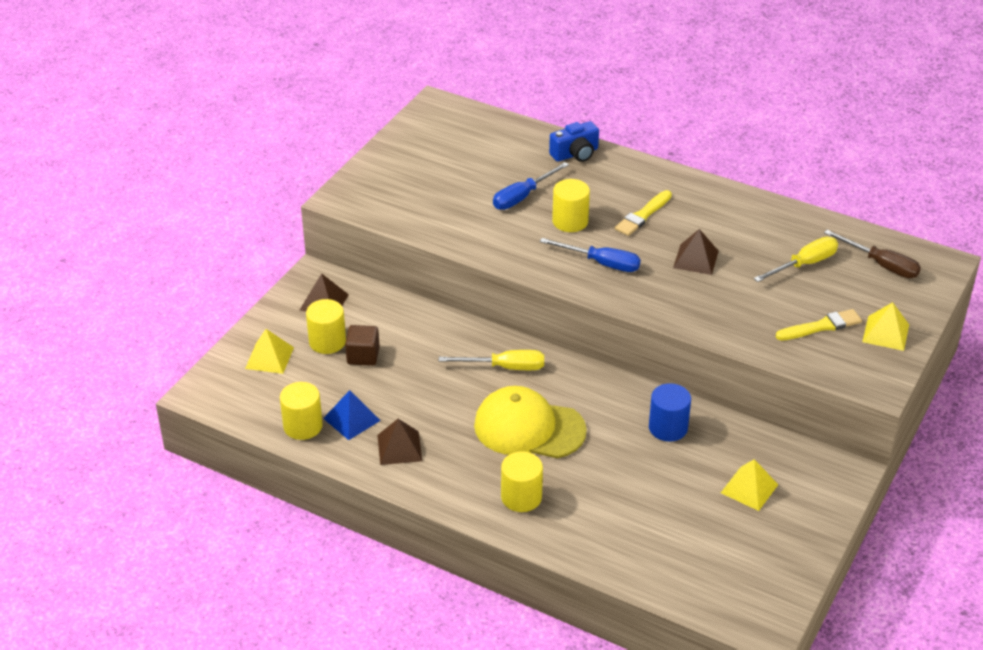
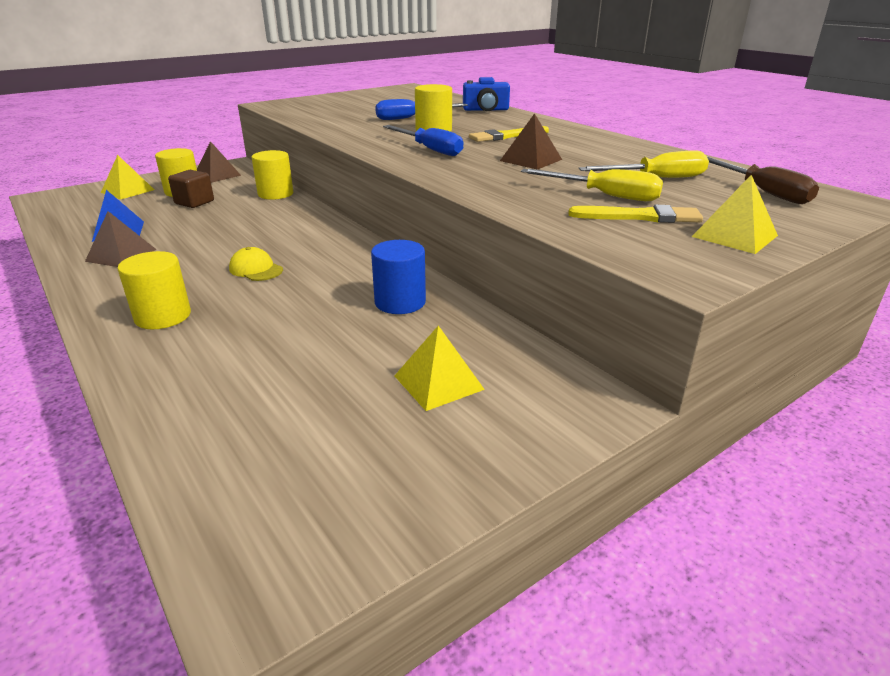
camera: 25 degrees right, 10 degrees down
yellow cylinder [280,382,323,440] -> yellow cylinder moved to [252,150,293,200]
yellow screwdriver [439,350,544,370] -> yellow screwdriver moved to [521,169,663,201]
yellow cap [474,386,587,458] -> yellow cap [229,247,283,281], size x0.45

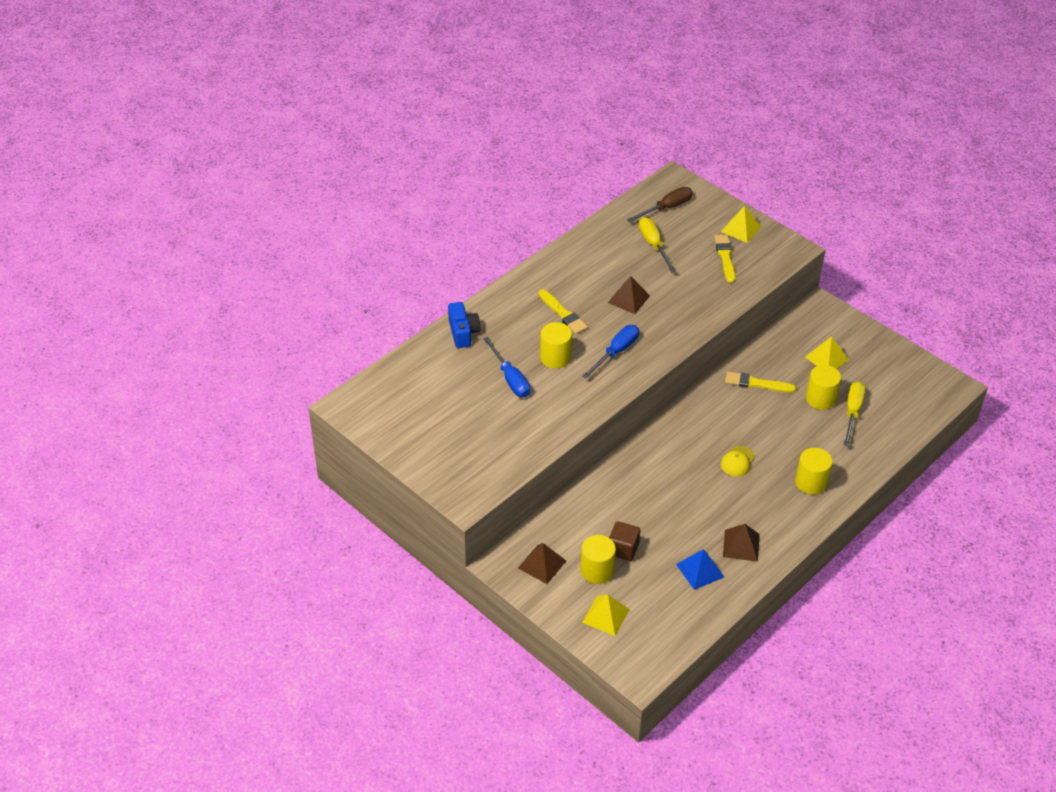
camera: 100 degrees left, 15 degrees up
yellow cylinder [252,150,293,200] -> yellow cylinder moved to [806,365,841,410]
blue cylinder [371,240,426,314] -> yellow brush [725,371,796,393]
yellow screwdriver [521,169,663,201] -> yellow screwdriver moved to [844,382,866,447]

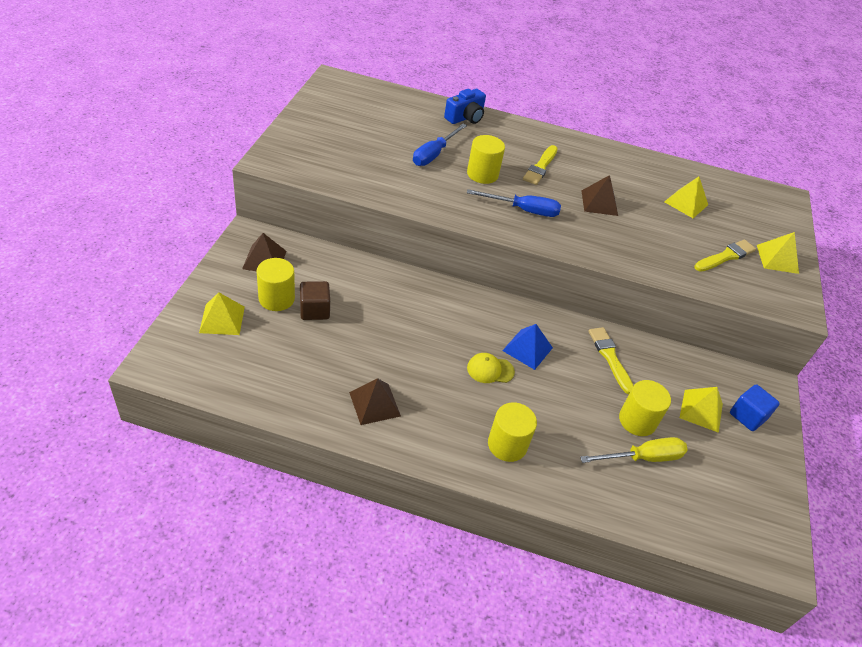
camera: 55 degrees right, 0 degrees up
brown screwdriver [627,187,693,222] -> none
yellow screwdriver [639,217,676,273] -> yellow pyramid [664,176,708,218]
blue pyramid [676,549,724,590] -> blue pyramid moved to [502,324,553,370]
none -> blue cube [730,384,780,431]

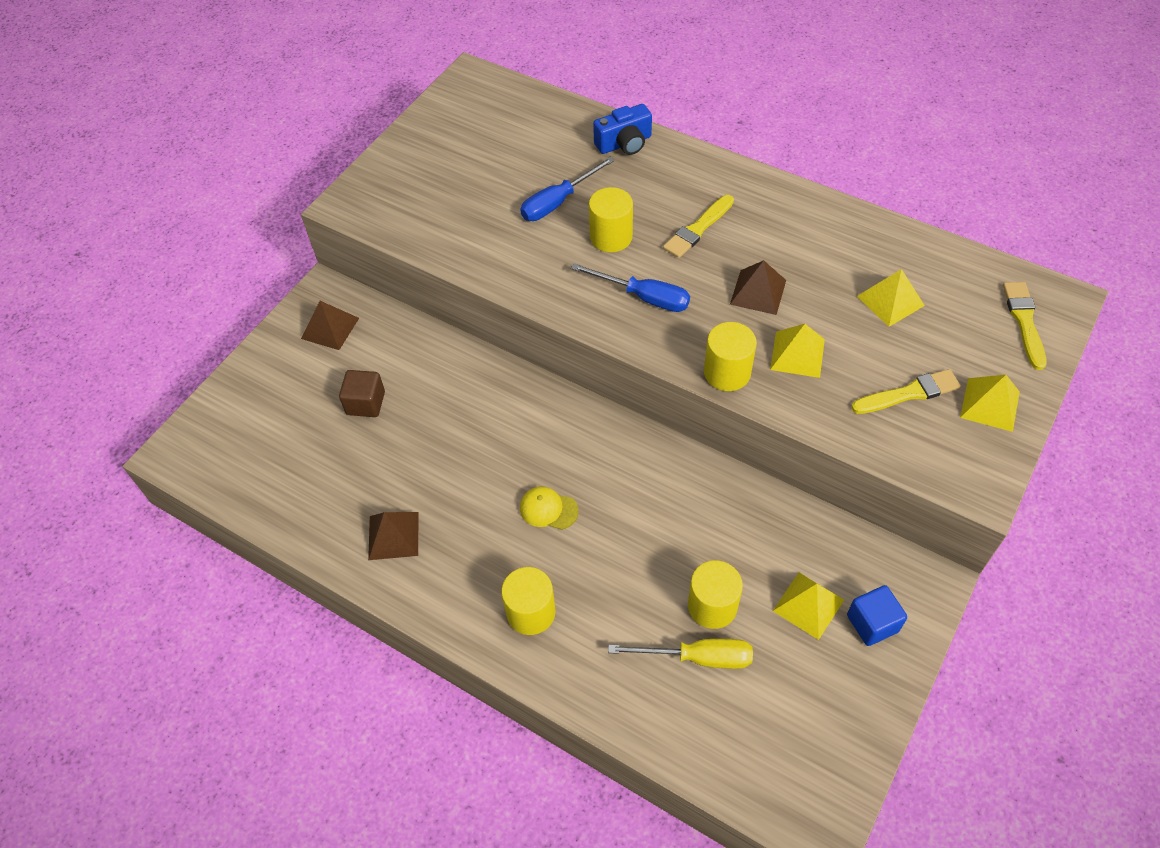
camera: 25 degrees right, 10 degrees up
yellow pyramid [199,292,245,335] -> yellow pyramid moved to [770,324,825,378]
yellow cylinder [257,258,295,311] -> yellow cylinder moved to [704,322,757,391]
blue pyramid [502,324,553,370] -> none
yellow brush [588,327,634,394] -> yellow brush moved to [1003,282,1047,370]

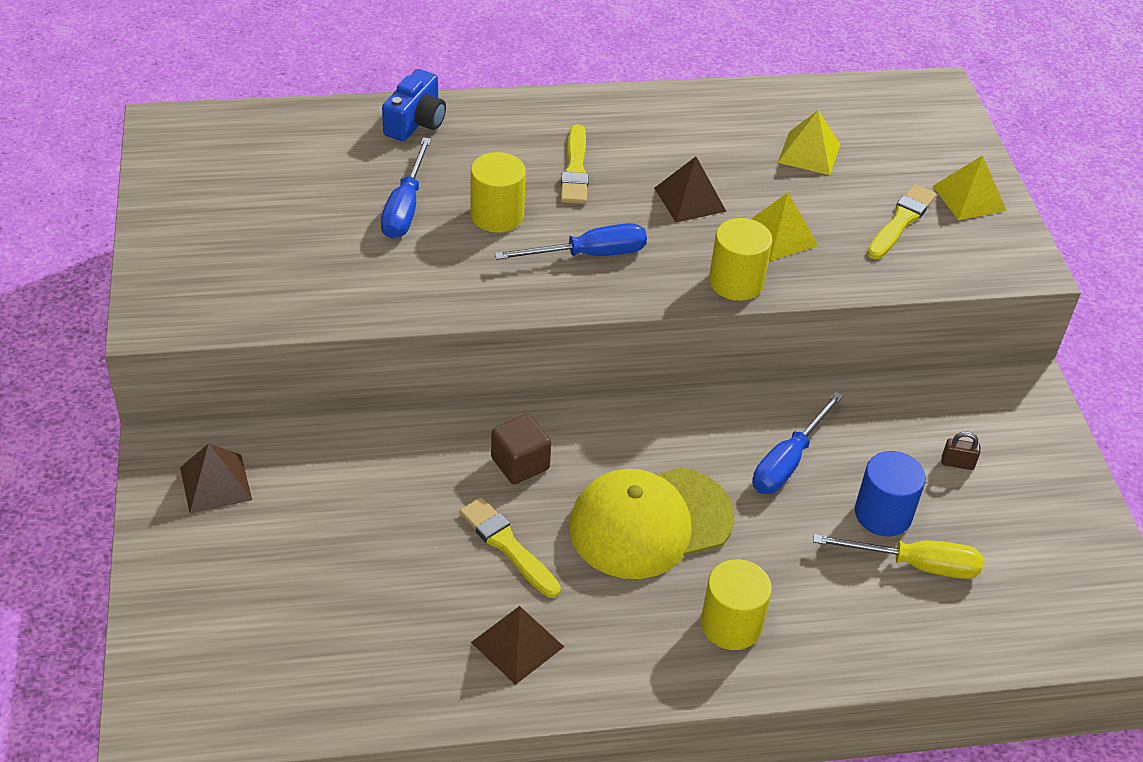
camera: 45 degrees left, 10 degrees down
brown cube [339,370,385,417] -> brown cube moved to [491,414,551,484]
yellow cap [520,486,579,530] -> yellow cap [569,467,735,579], size x2.24
yellow screwdriver [608,639,753,669] -> yellow screwdriver turned 45 degrees clockwise [813,534,983,579]
yellow cylinder [688,561,743,629] -> blue cylinder [855,451,926,536]
yellow pyramid [773,573,844,640] -> brown padlock [942,432,980,470]
blue cube [847,585,907,646] -> none
yellow brush [1003,282,1047,370] -> yellow brush moved to [459,497,561,598]
none -> blue screwdriver [752,392,844,494]

